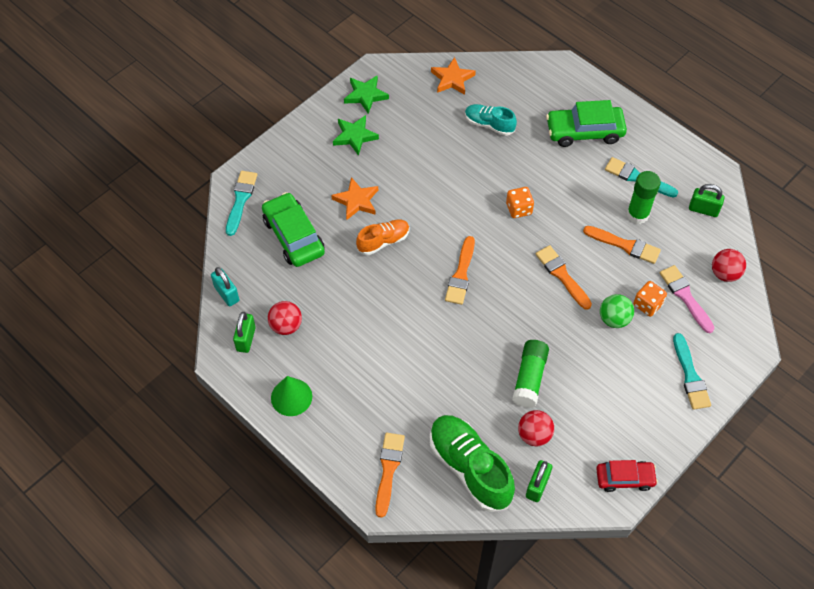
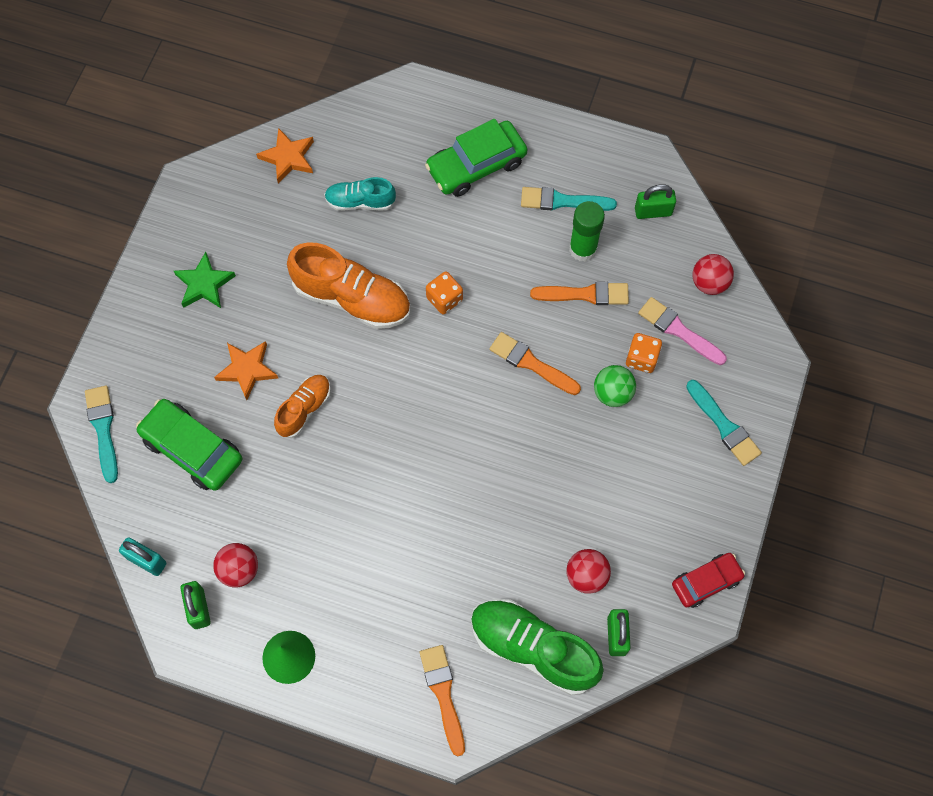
camera: 25 degrees left, 10 degrees up
green star [344,75,389,114] -> none
orange brush [445,236,475,305] -> none
green glue stick [512,340,549,408] -> none
none -> orange shoe [287,242,410,329]

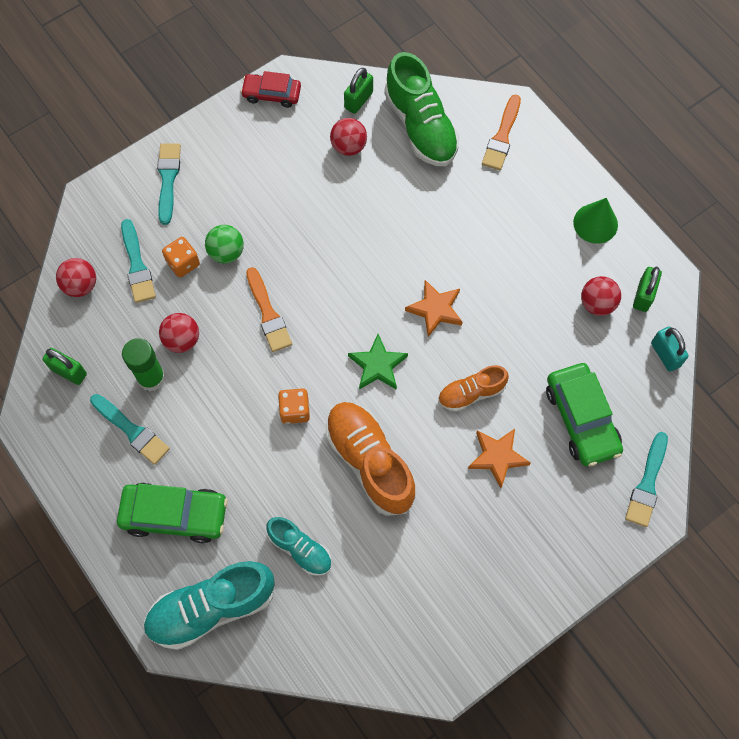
camera: 145 degrees left, 0 degrees up
green star [174,252,236,308] -> green star moved to [348,334,408,390]
orange star [256,128,314,184] -> orange star moved to [405,280,463,337]
orange brush [530,282,629,305] -> red ball [159,313,199,353]
pink brush [638,297,727,365] -> turquoise brush [121,219,156,303]
none -> turquoise shoe [143,561,275,650]

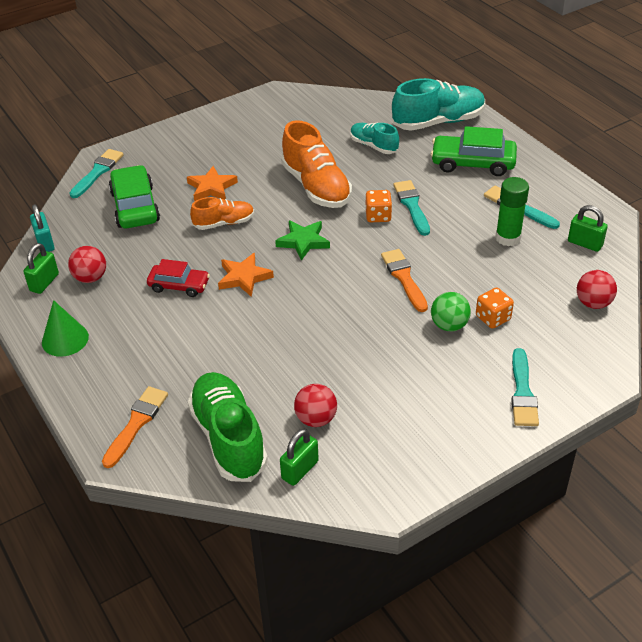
camera: 175 degrees left, 25 degrees down
turquoise brush [121,219,156,303] -> turquoise brush moved to [393,180,430,236]
red ball [159,313,199,353] -> none
red car [241,71,301,108] -> red car moved to [147,259,210,297]

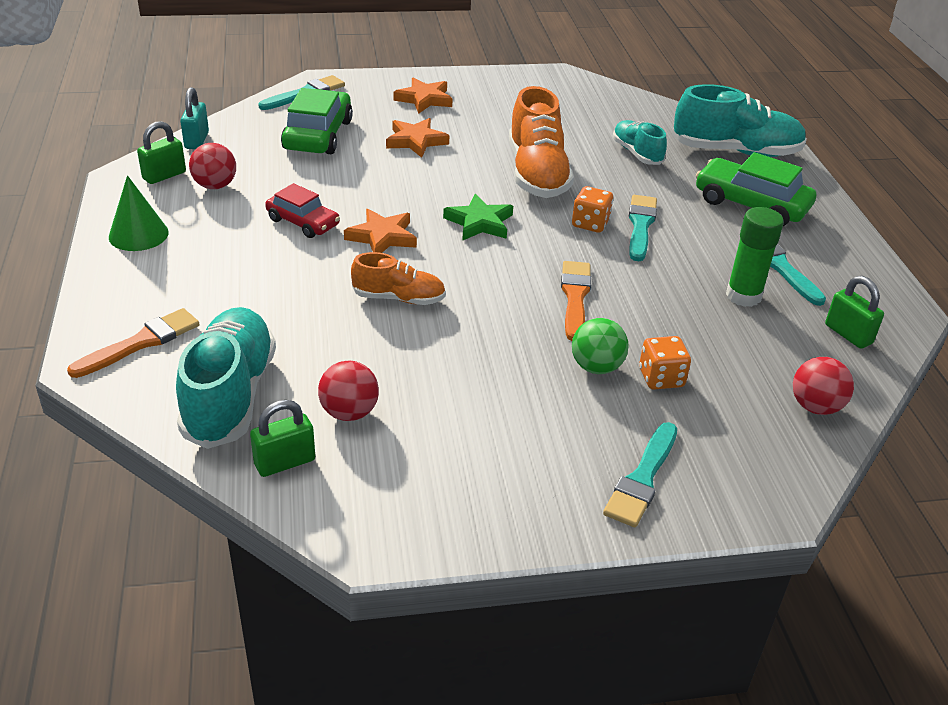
camera: 20 degrees right, 5 degrees down
green shoe [188,372,268,482] -> turquoise shoe [176,307,276,449]
orange shoe [190,197,254,230] -> orange shoe moved to [351,252,446,305]
none -> orange star [393,78,453,114]

